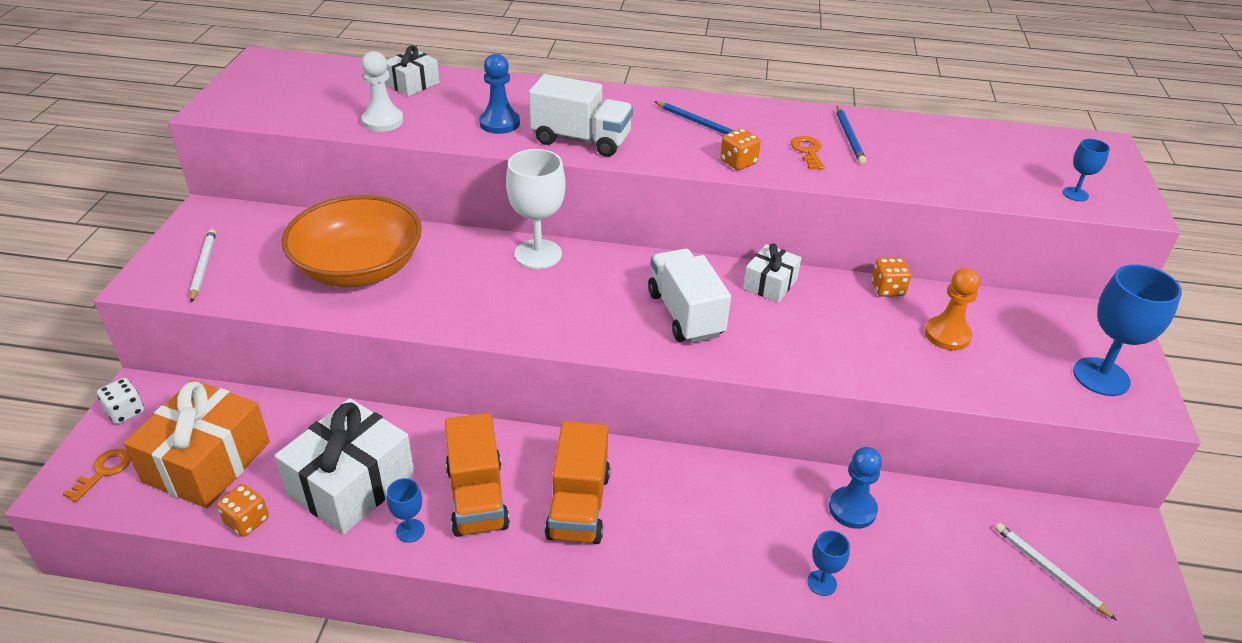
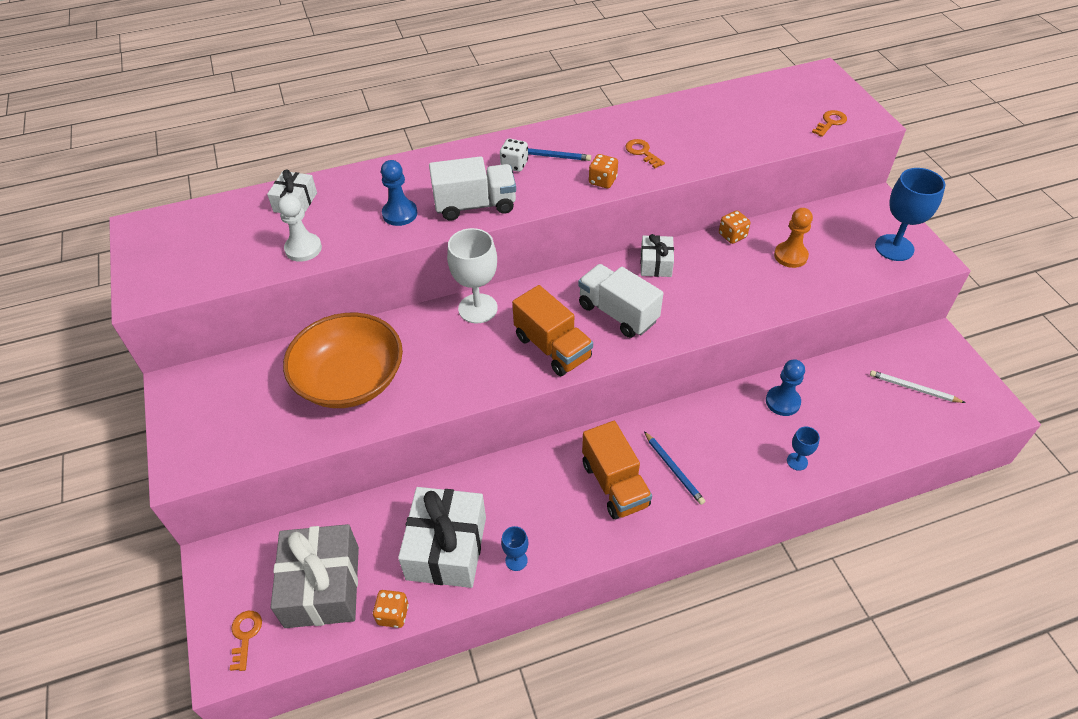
camera: 25 degrees left, 10 degrees up
white dice [97,378,144,424] -> white dice moved to [500,139,528,172]
orange gift [123,380,270,508] -> grey gift [271,524,359,628]
white pencil [190,229,216,302] -> none
orange truck [445,413,510,537] -> orange truck moved to [512,285,593,376]
blue pencil [837,106,866,164] -> blue pencil moved to [644,431,705,505]
blue goblet [1063,139,1110,201] -> orange key [812,110,847,137]

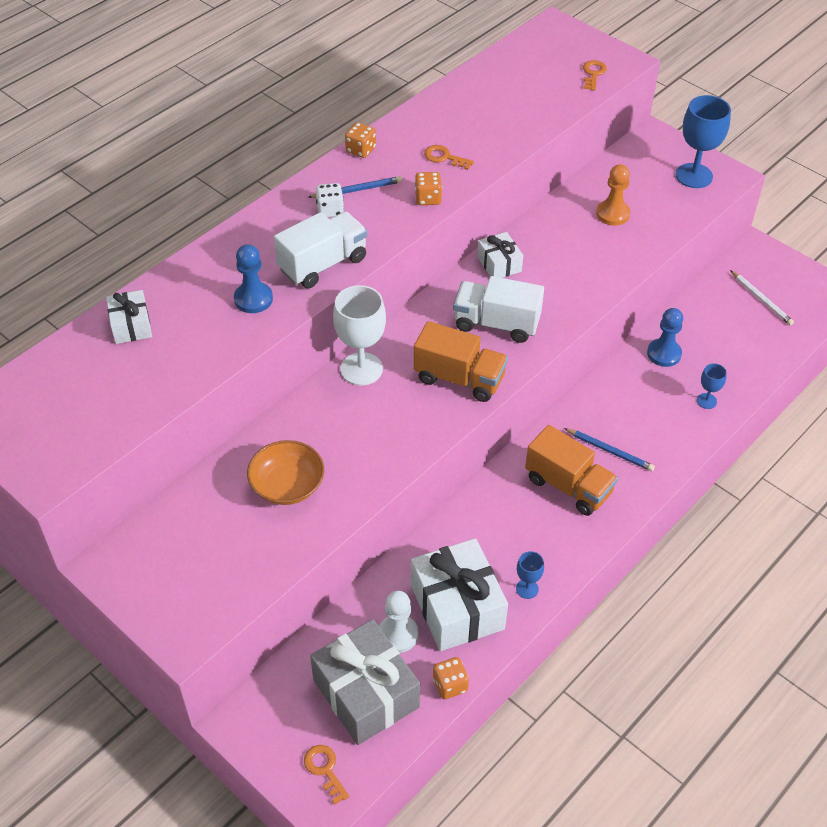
camera: 30 degrees left, 0 degrees up
white pawn [278,195,322,262] -> white pawn moved to [379,591,418,653]
orange bowl [283,313,403,408] -> orange bowl [247,440,325,505], size x0.61
orange dice [719,210,751,244] -> orange dice moved to [345,122,376,158]
white pencil [870,370,966,403] -> white pencil turned 120 degrees counterclockwise [730,270,794,326]

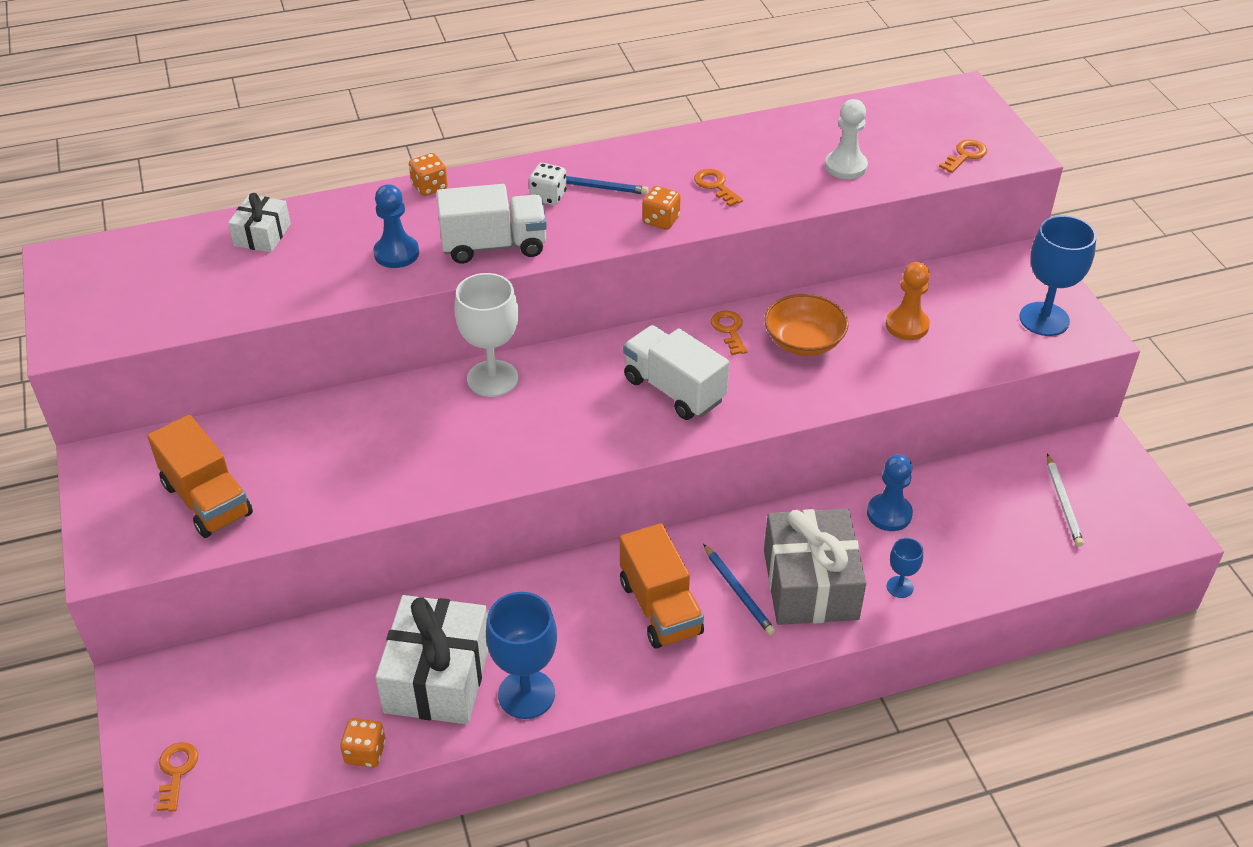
camera: 30 degrees right, 5 degrees down
orange bowl [247,440,325,505] -> orange bowl moved to [764,294,849,356]
grey gift [310,619,420,745] -> grey gift moved to [764,509,866,625]
orange dice [345,122,376,158] -> orange dice moved to [409,153,448,196]
white pawn [379,591,418,653] -> white pawn moved to [825,99,868,179]
orange truck [414,321,508,402] -> orange truck moved to [147,415,253,538]
white gift [477,232,523,278] -> orange key [711,311,748,355]
blue goblet [516,551,544,599] -> blue goblet [486,592,557,719], size x2.00

